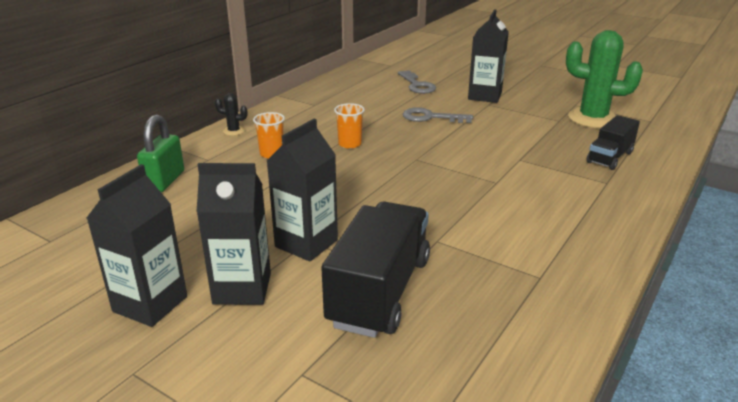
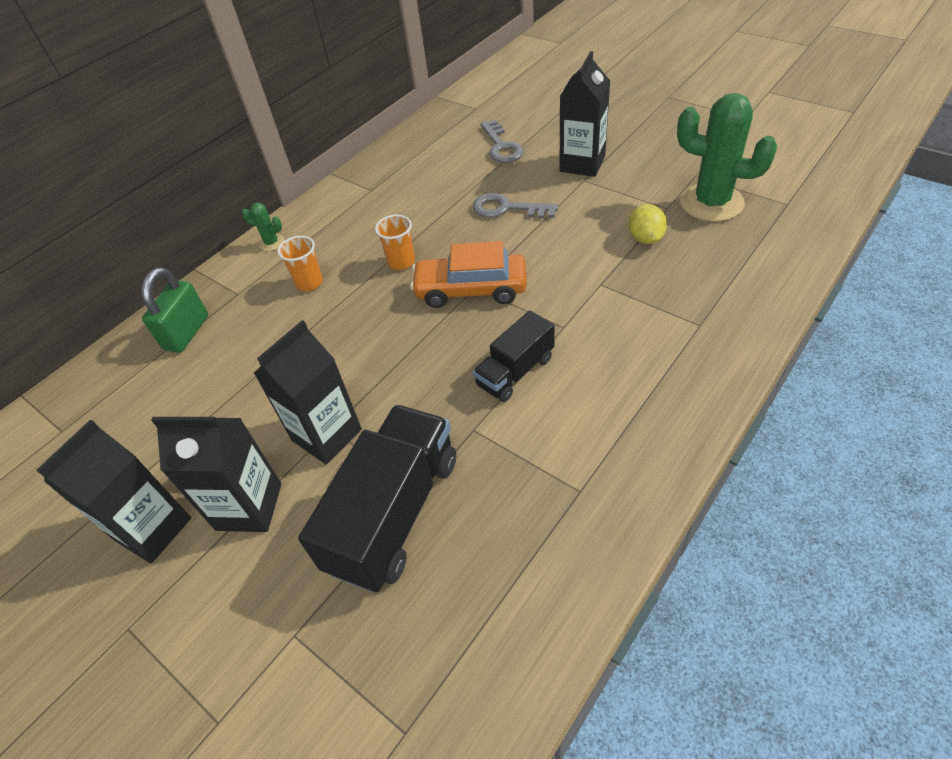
camera: 10 degrees right, 20 degrees up
black cactus [215,93,248,136] -> green cactus [242,202,284,251]
black truck [587,115,640,170] -> black truck moved to [473,310,555,402]
none -> orange car [410,241,527,308]
none -> yellow lemon [629,204,667,244]

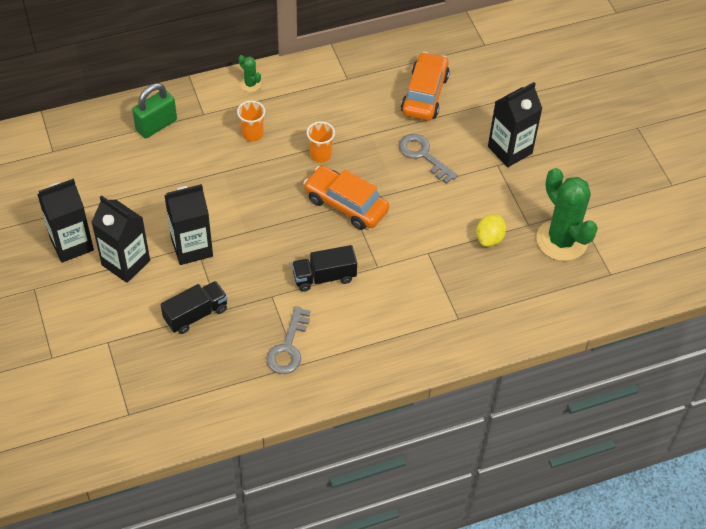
camera: 25 degrees right, 5 degrees up
black truck [298,405,456,592] -> black truck [160,281,228,334], size x0.58
grey key [481,120,523,163] -> grey key moved to [266,306,310,374]
none -> orange car [401,52,450,121]

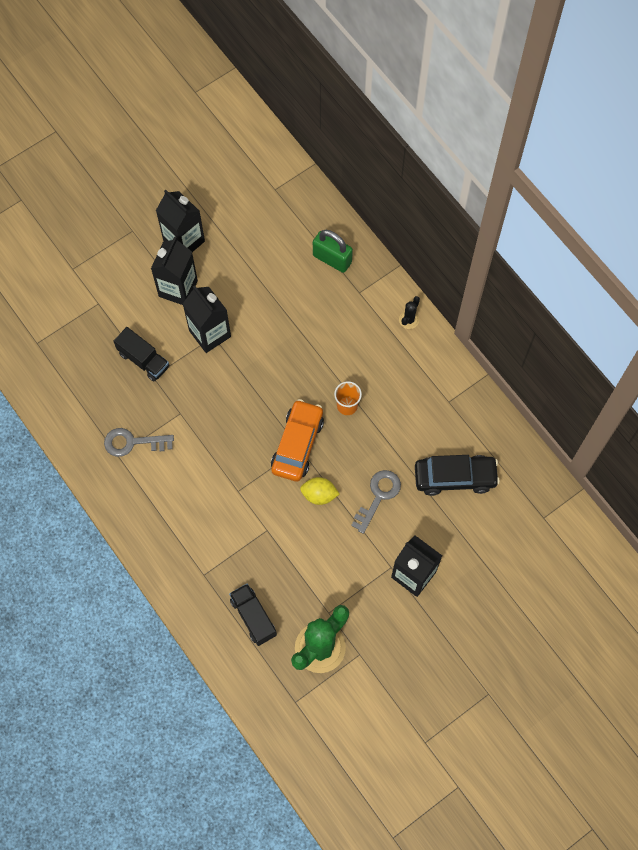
camera: 75 degrees right, 15 degrees up
orange cup [237,101,265,142] -> none
green cactus [238,55,261,92] -> black cactus [399,296,420,329]
black truck [292,245,357,292] -> black truck moved to [229,584,277,646]
orange car [401,52,450,121] -> black car [415,455,500,496]
yellow lemon [476,214,506,247] -> yellow lemon moved to [300,477,340,505]

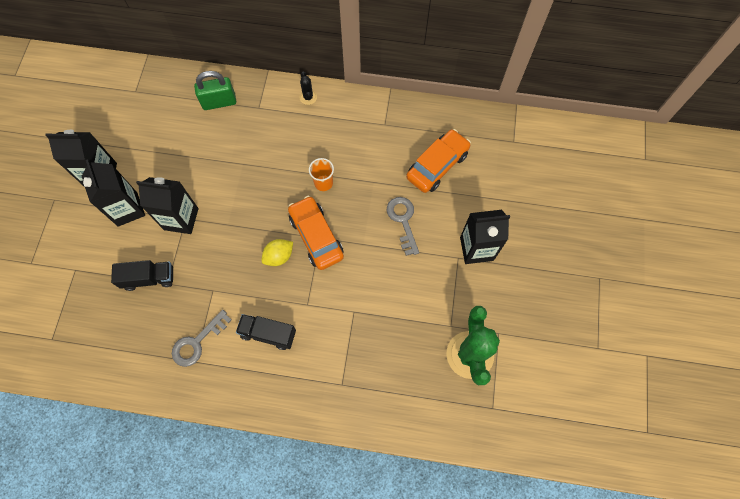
camera: 45 degrees left, 0 degrees up
black truck [229,584,277,646] -> black truck moved to [236,314,296,350]
yellow lemon [300,477,340,505] -> yellow lemon moved to [261,239,293,266]
black car [415,455,500,496] -> orange car [406,129,471,193]

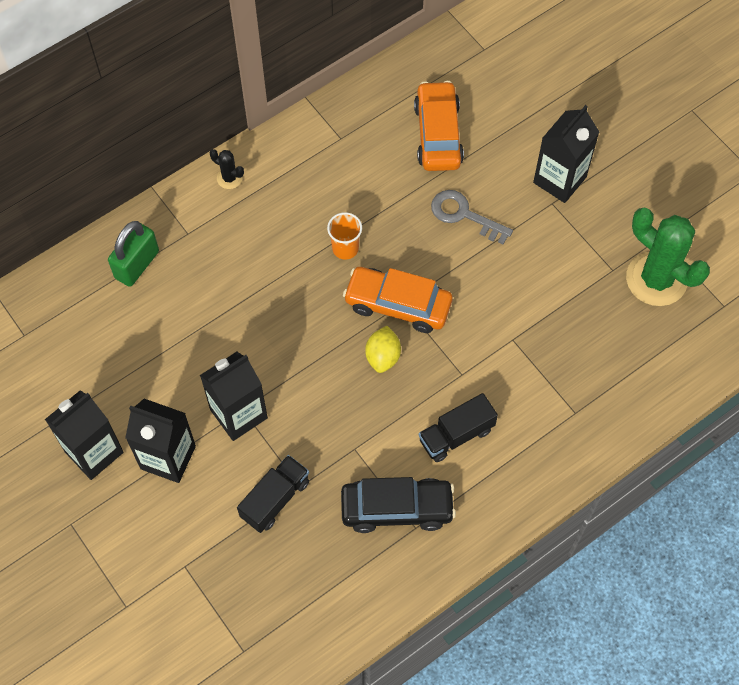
camera: 45 degrees left, 5 degrees down
grey key [172,310,231,367] -> black car [341,477,456,533]

